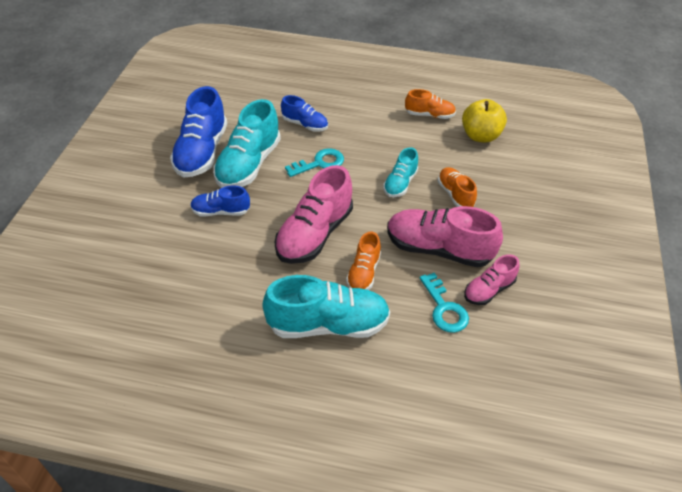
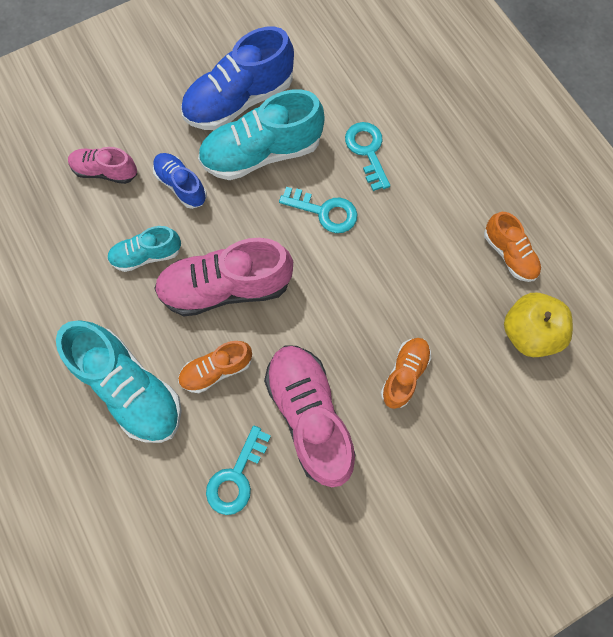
camera: 50 degrees right, 25 degrees up
blue shoe [281,95,328,132] -> turquoise key [345,122,390,191]
turquoise shoe [383,147,418,197] -> turquoise shoe moved to [107,226,181,272]
pink shoe [464,254,520,305] -> pink shoe moved to [68,147,137,184]

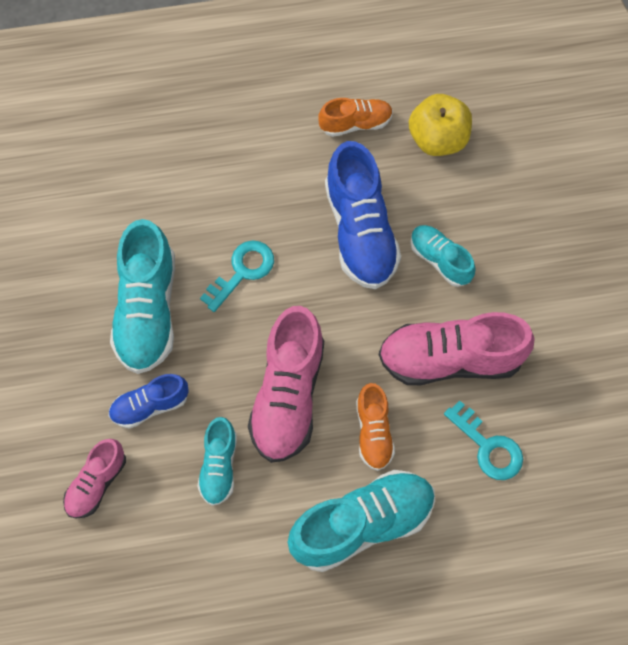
camera: 70 degrees left, 5 degrees down
blue shoe [181,27,294,130] -> blue shoe moved to [325,141,401,289]
turquoise key [345,122,390,191] -> none
orange shoe [381,338,431,409] -> turquoise shoe [410,225,475,287]

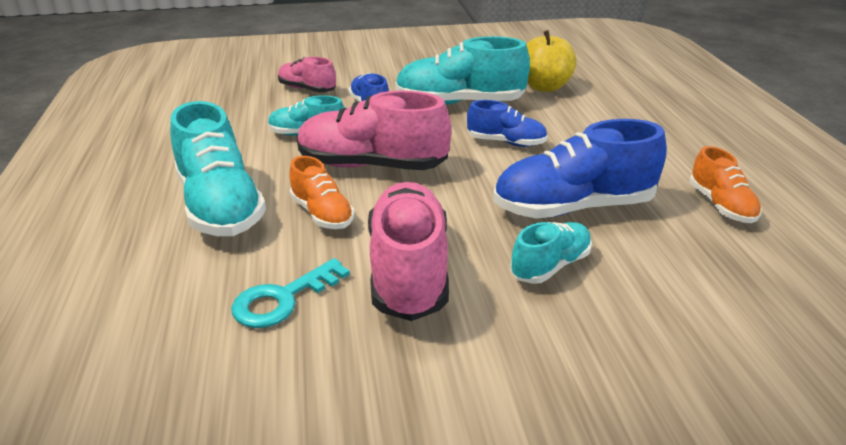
camera: 90 degrees right, 35 degrees down
turquoise key [200,241,274,312] -> blue shoe [467,100,548,147]
orange shoe [356,383,395,471] -> orange shoe turned 120 degrees counterclockwise [289,156,354,229]
yellow apple [409,94,472,156] -> yellow apple moved to [526,30,577,92]

